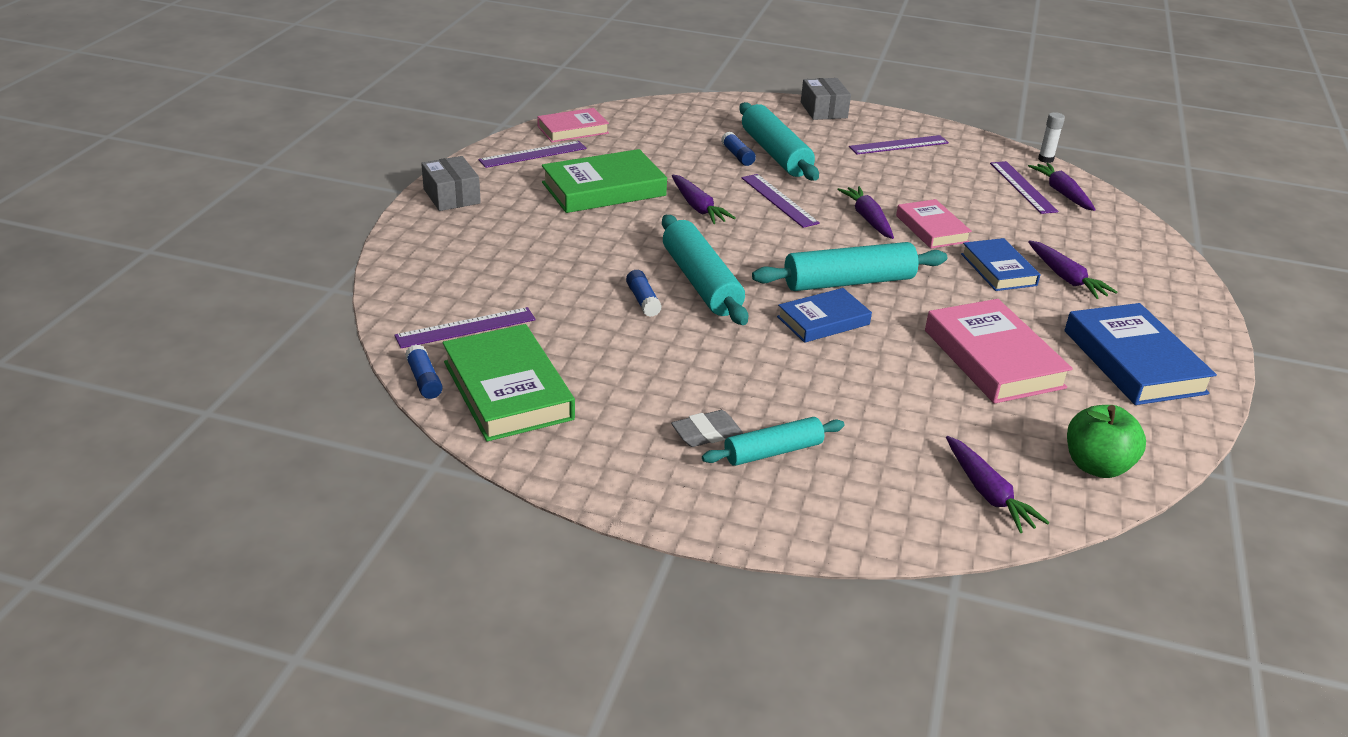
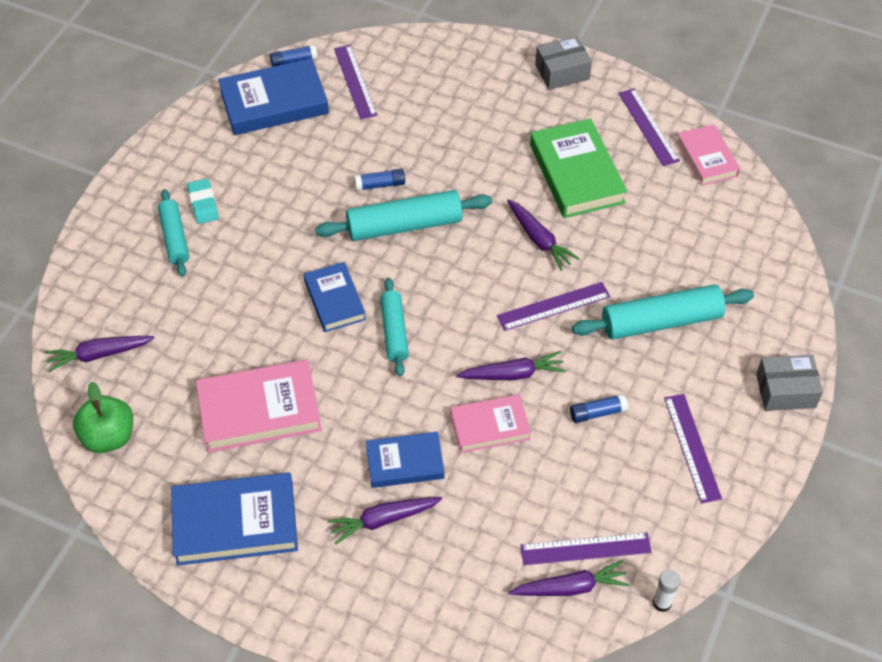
camera: 100 degrees right, 20 degrees up
green book [442,324,575,442] -> blue book [218,58,329,135]
grey eraser [671,410,743,447] -> turquoise eraser [187,179,219,224]
purple carrot [672,175,736,224] -> purple carrot turned 105 degrees counterclockwise [507,199,580,271]
blue glue stick [721,131,756,166] -> blue glue stick moved to [570,394,628,423]
turquoise rolling pin [752,242,947,291] -> turquoise rolling pin [380,278,409,376], size x0.62

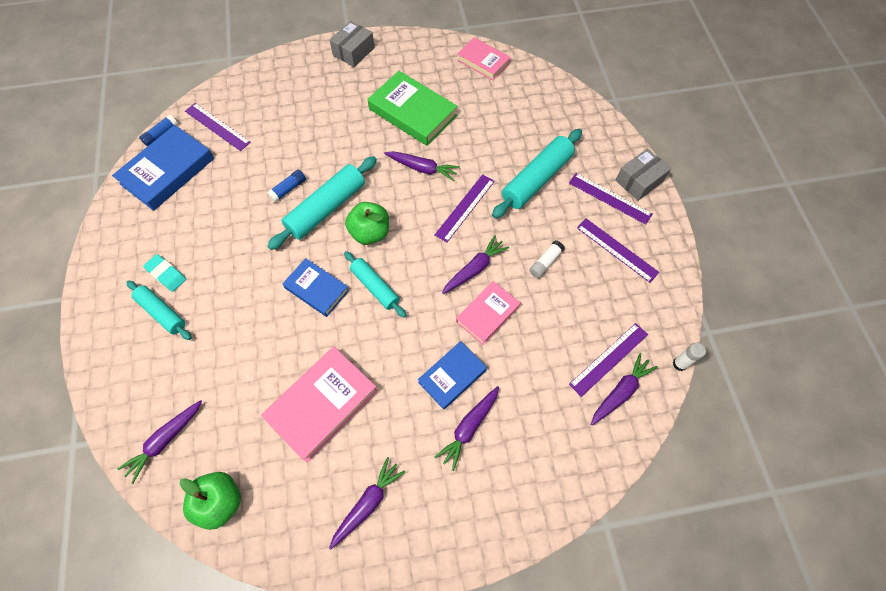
camera: 35 degrees left, 10 degrees up
blue book [171,472,298,566] -> purple carrot [329,457,405,550]
blue glue stick [570,394,628,423] -> white glue stick [530,241,565,278]
purple ruler [619,88,680,166] -> purple ruler moved to [569,173,653,225]
none -> green apple [345,202,389,245]

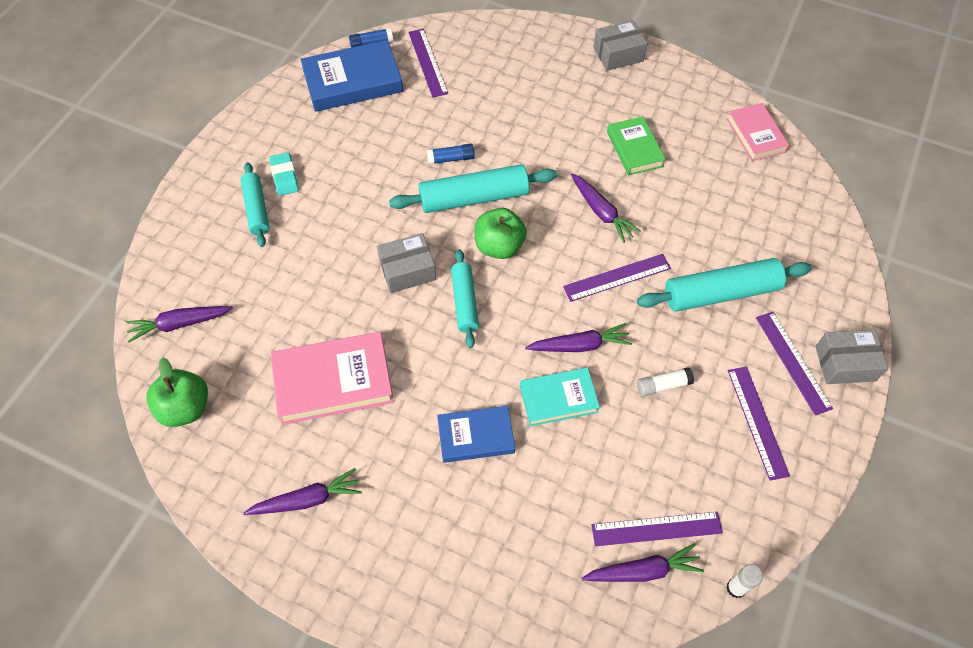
camera: 35 degrees right, 5 degrees down
blue book [282,258,349,317] -> grey box [377,233,436,293]
green book [367,71,457,146] -> green book [607,116,666,175], size x0.63
purple carrot [435,386,499,471] -> none
pink book [456,281,520,345] -> turquoise book [520,367,600,426]

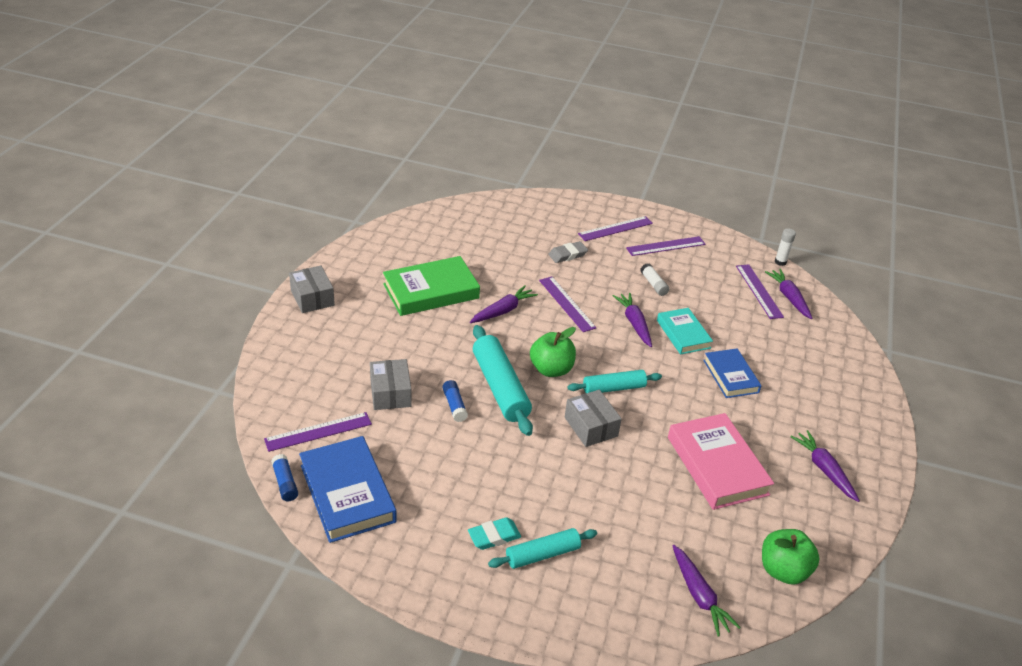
camera: 100 degrees left, 20 degrees down
green book [607,116,666,175] -> green book [383,256,480,316], size x1.60
turquoise rolling pin [637,258,812,312] -> grey eraser [549,241,588,263]
pink book [726,103,789,161] -> none
grey box [816,330,888,384] -> grey box moved to [370,359,412,410]

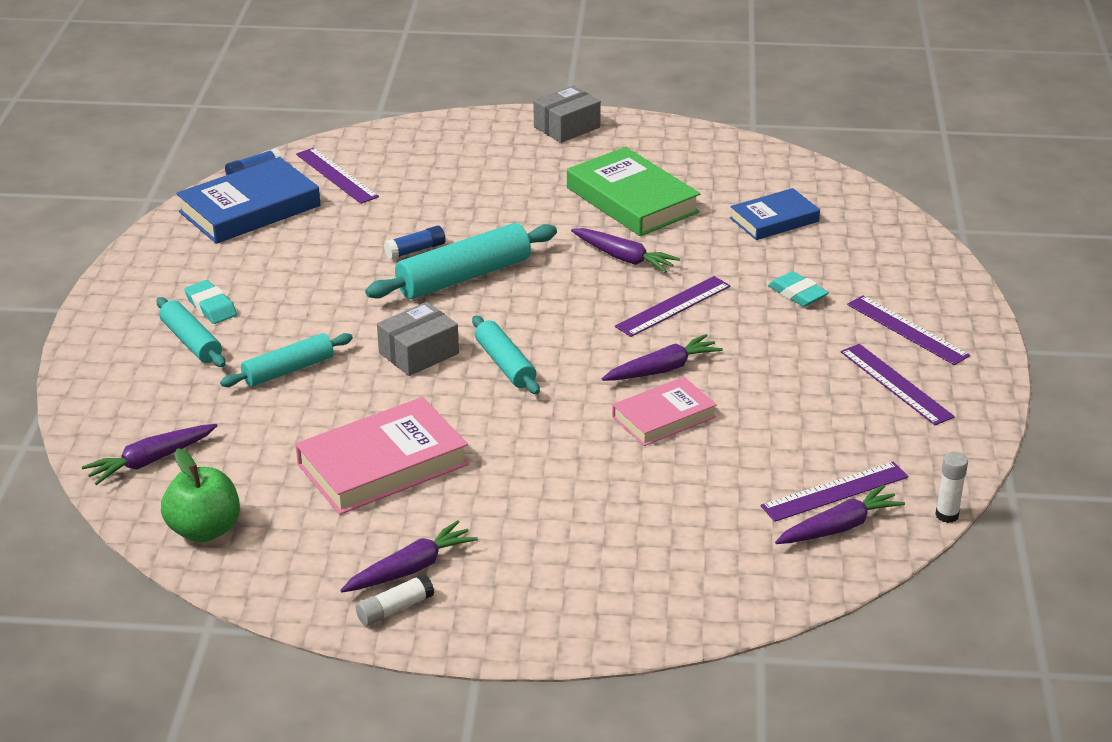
camera: 80 degrees right, 5 degrees down
grey box [370,359,412,410] -> none
green apple [530,327,576,377] -> none
grey eraser [549,241,588,263] -> turquoise eraser [768,271,829,307]
white glue stick [640,263,669,296] -> white glue stick moved to [356,573,434,626]
turquoise book [657,308,713,354] -> pink book [612,377,717,446]
blue book [703,349,761,398] -> blue book moved to [730,188,820,240]
none -> turquoise rolling pin [220,333,353,387]

